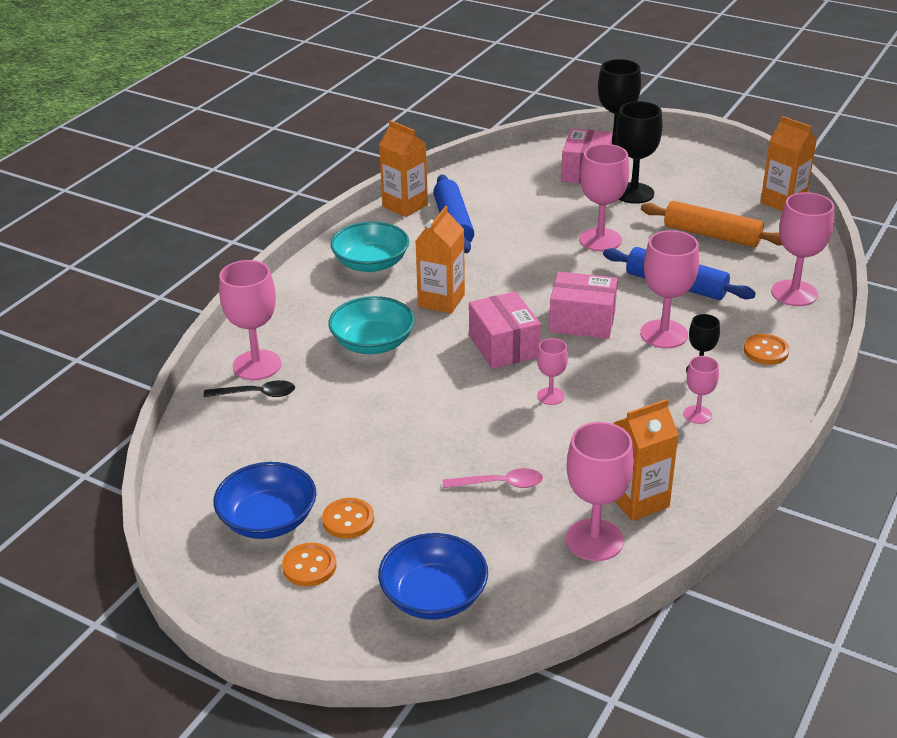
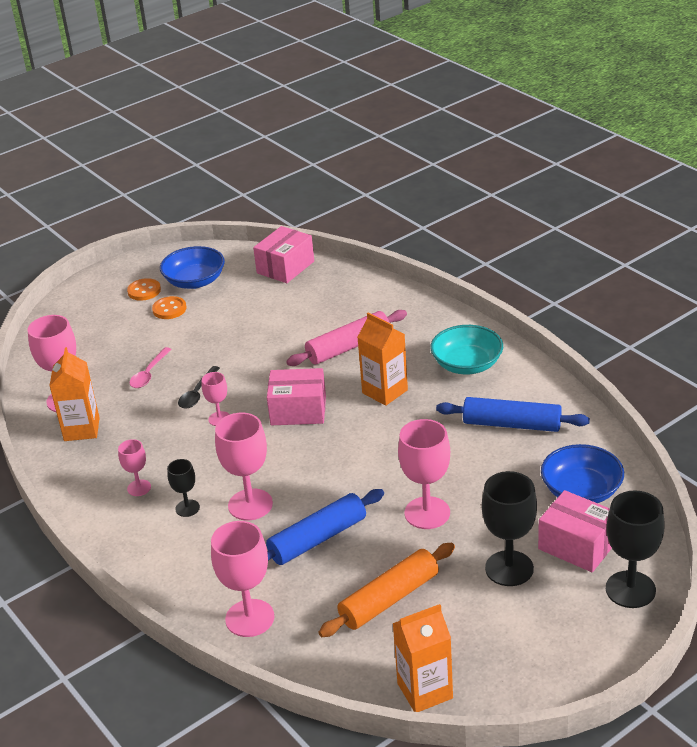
camera: 115 degrees right, 0 degrees up
black spoon [204,380,295,397] -> black spoon moved to [178,366,220,408]
pink goblet [219,260,281,380] -> none
turquoise bowl [328,296,415,354] -> pink rolling pin [286,310,407,366]
blue bowl [378,533,488,620] -> blue bowl moved to [541,444,624,503]
orange carton [379,120,428,217] -> none
pink box [549,272,618,339] -> pink box moved to [253,226,314,283]
orange button [744,334,789,365] -> none

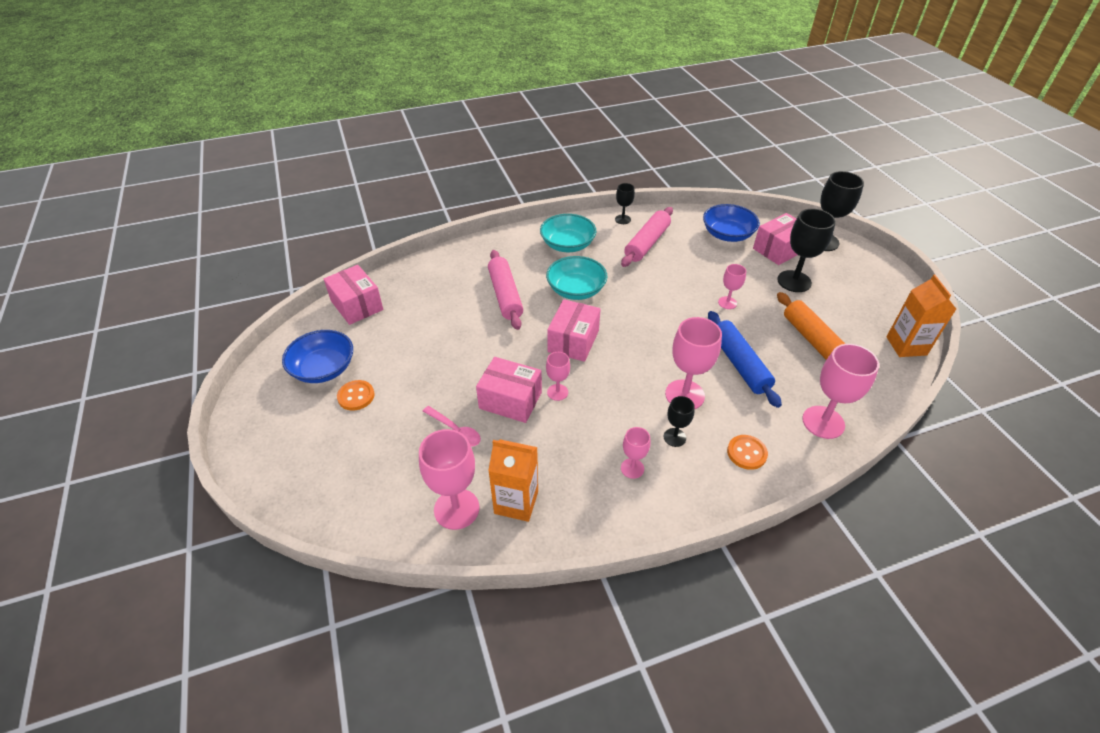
camera: 75 degrees left, 10 degrees up
orange button [127,278,161,301] -> orange button moved to [727,435,768,470]
black spoon [178,366,220,408] -> pink box [476,357,542,423]
orange carton [357,313,408,406] -> turquoise bowl [546,256,608,300]
pink goblet [398,419,450,529] -> pink goblet [718,264,746,309], size x0.55
blue rolling pin [436,397,590,432] -> pink rolling pin [621,207,673,267]
none -> black goblet [615,183,635,224]

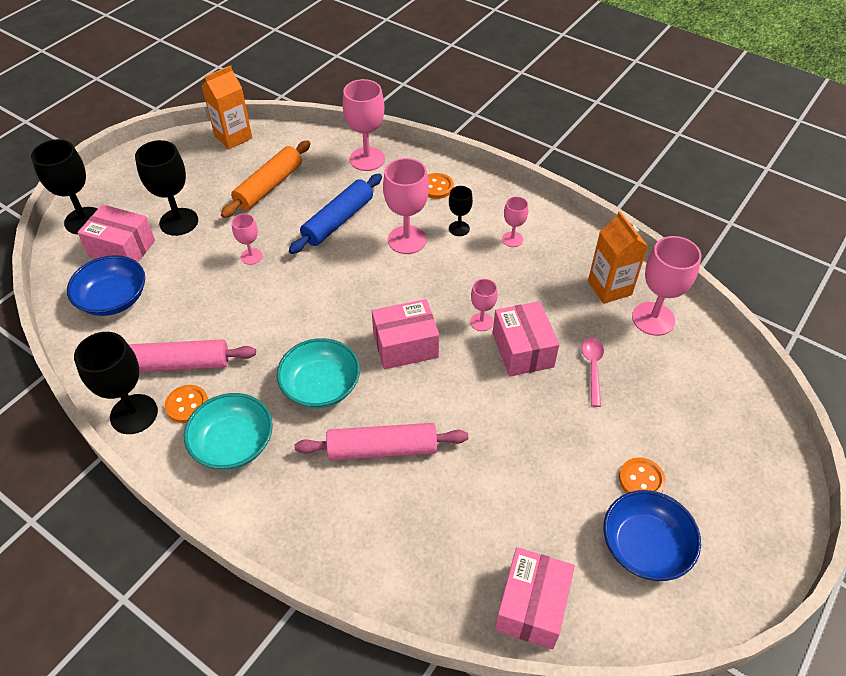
camera: 125 degrees left, 5 degrees up
pink rolling pin [488,250,523,330] -> pink rolling pin turned 45 degrees clockwise [295,423,468,461]
black goblet [615,183,635,224] -> black goblet [74,332,158,434], size x1.83
none -> orange button [165,385,208,423]

